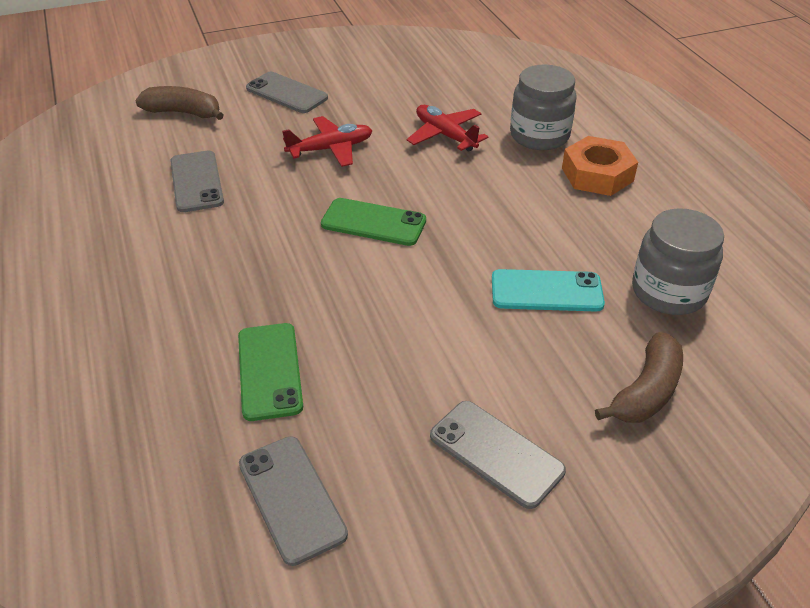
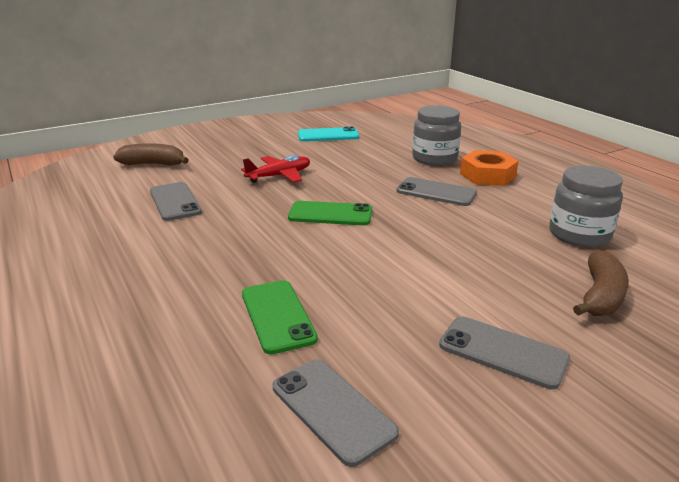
camera: 10 degrees left, 15 degrees down
grey phone [246,72,328,113] -> grey phone moved to [396,177,477,206]
red plane [407,105,488,152] -> none
turquoise phone [492,269,605,311] -> turquoise phone moved to [298,127,359,142]

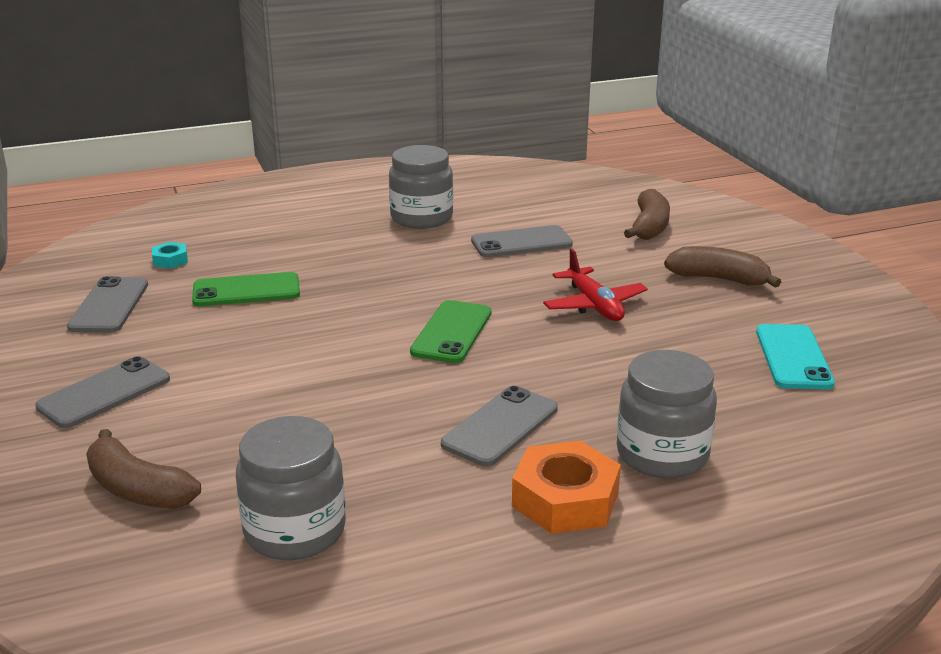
camera: 100 degrees right, 0 degrees up
grey phone [272,360,399,467] -> grey phone turned 60 degrees counterclockwise [67,276,148,333]
none -> turquoise nut [152,242,188,269]
none -> grey jar [389,145,453,229]
none -> brown banana [664,246,781,288]

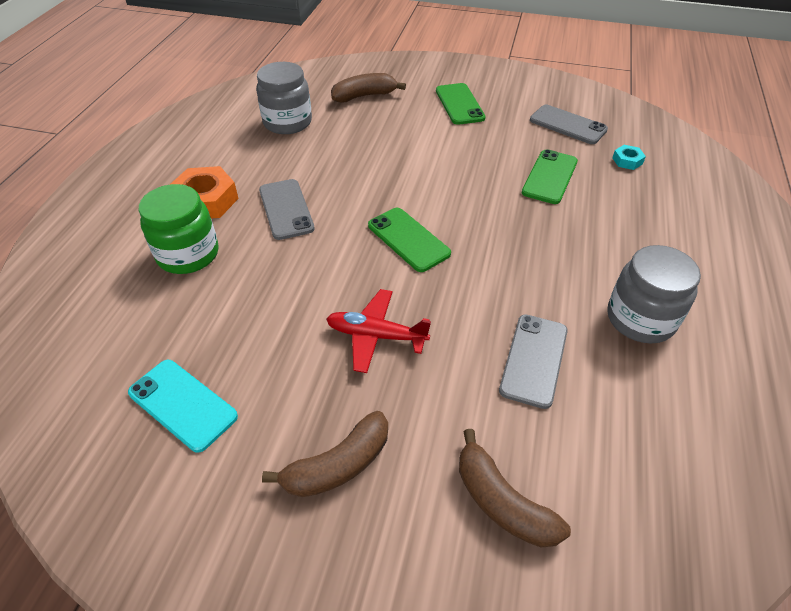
camera: 125 degrees right, 20 degrees up
grey phone [35,356,170,428] -> green phone [436,83,486,125]
grey jar [617,350,717,479] -> green jar [139,184,219,274]

